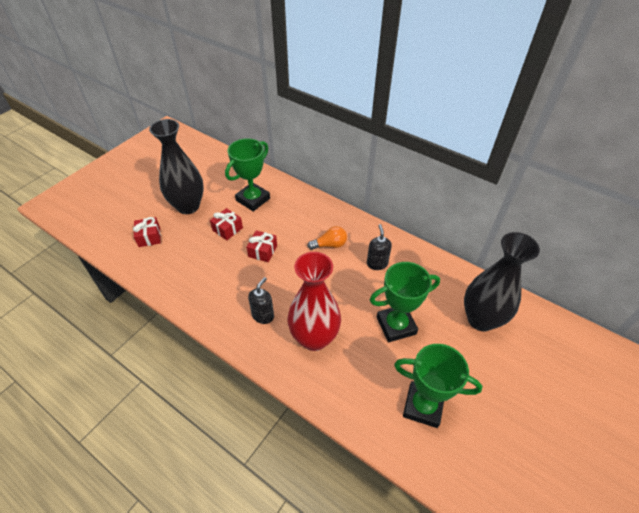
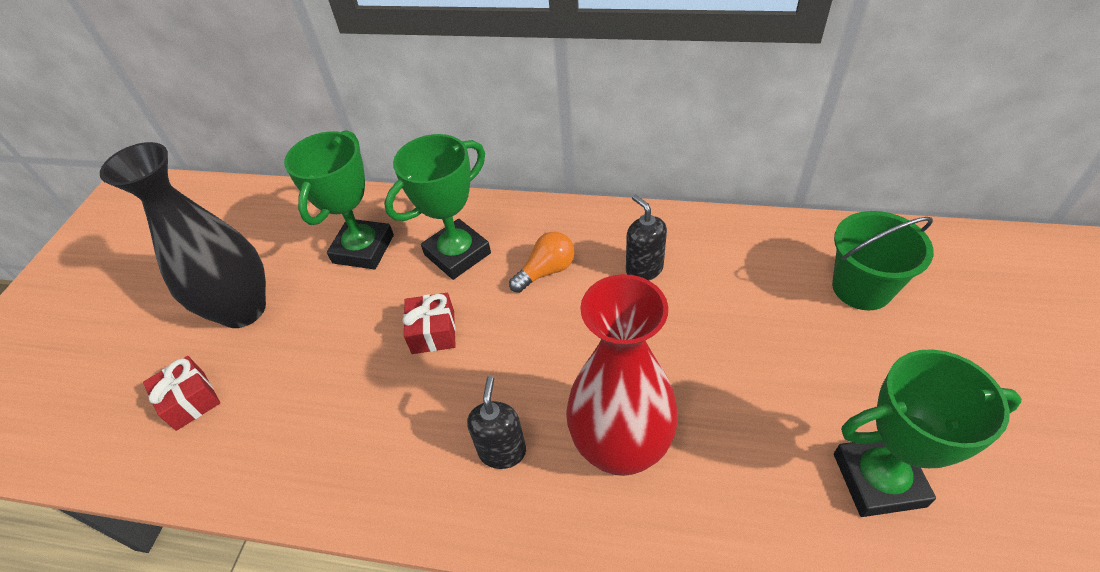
camera: 20 degrees left, 0 degrees up
red gift [210,208,243,240] -> none
green trophy [370,262,440,342] -> green trophy moved to [384,134,491,280]
black vase [464,232,540,331] -> green bucket [832,211,934,310]

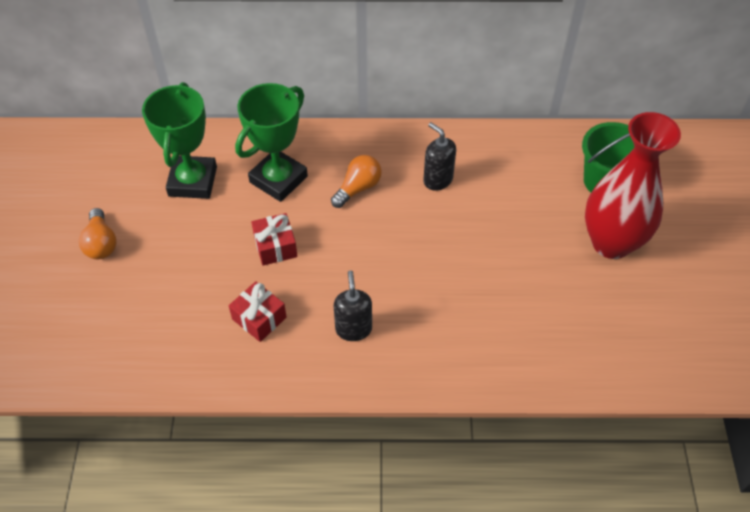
camera: 15 degrees left, 5 degrees up
black vase [100,142,266,328] -> orange light bulb [79,208,116,259]
red gift [143,356,220,431] -> red gift moved to [229,281,287,342]
red vase [566,274,678,476] -> red vase moved to [585,112,681,259]
green trophy [834,349,1022,517] -> none

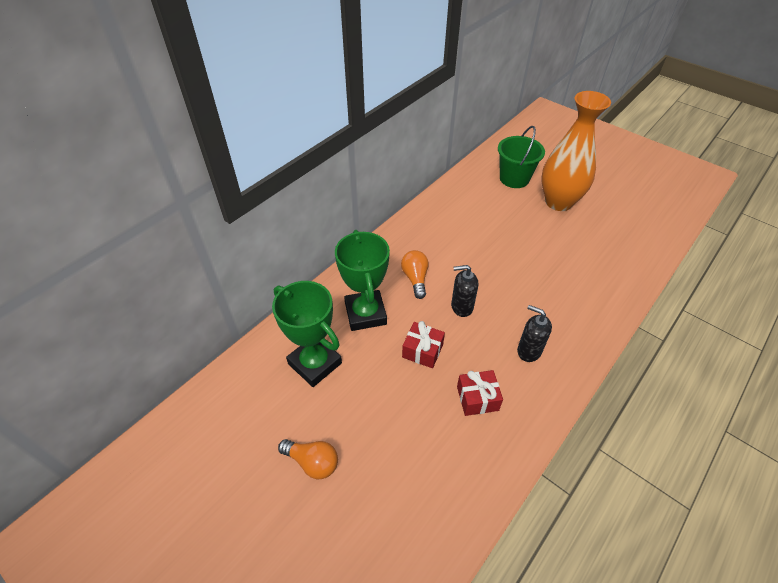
camera: 50 degrees left, 5 degrees down
black soap dispenser [423,122,456,191] -> black soap dispenser moved to [451,265,478,317]
red vase [585,112,681,259] -> orange vase [541,91,611,211]

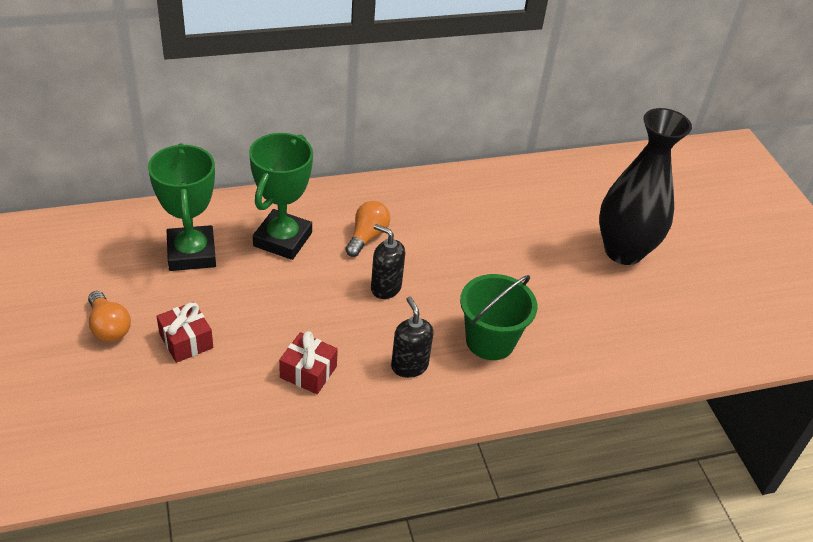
camera: 30 degrees right, 5 degrees down
red gift [402,321,445,368] -> red gift moved to [156,302,213,363]
green bucket [498,126,545,188] -> green bucket moved to [460,274,537,360]
orange vase [541,91,611,211] -> black vase [599,108,692,265]

